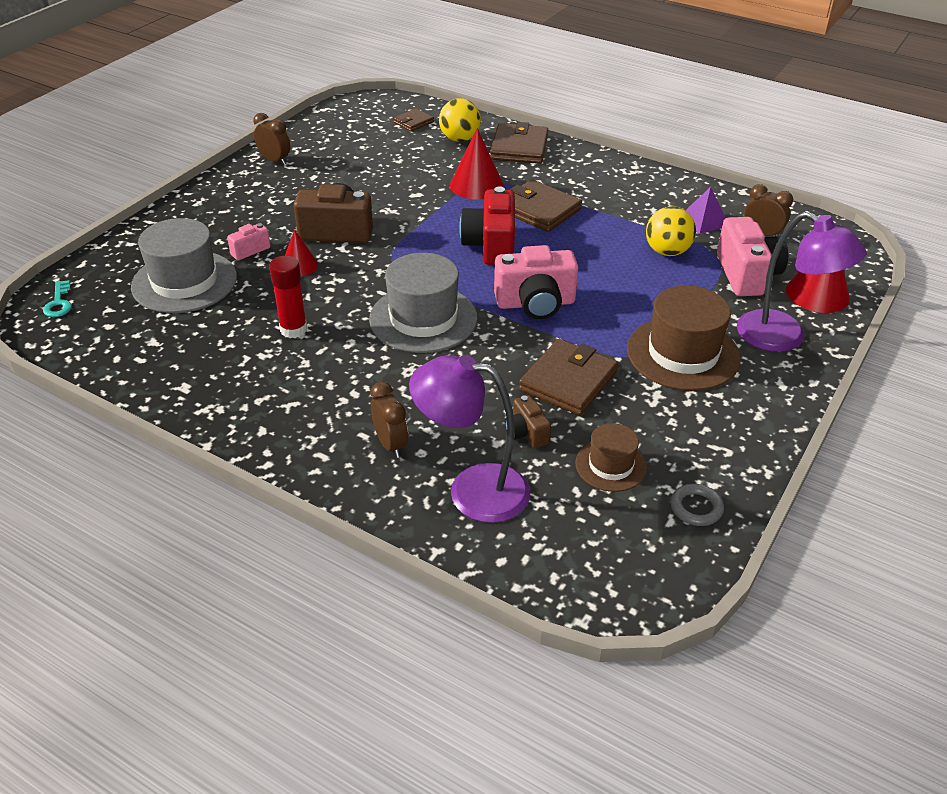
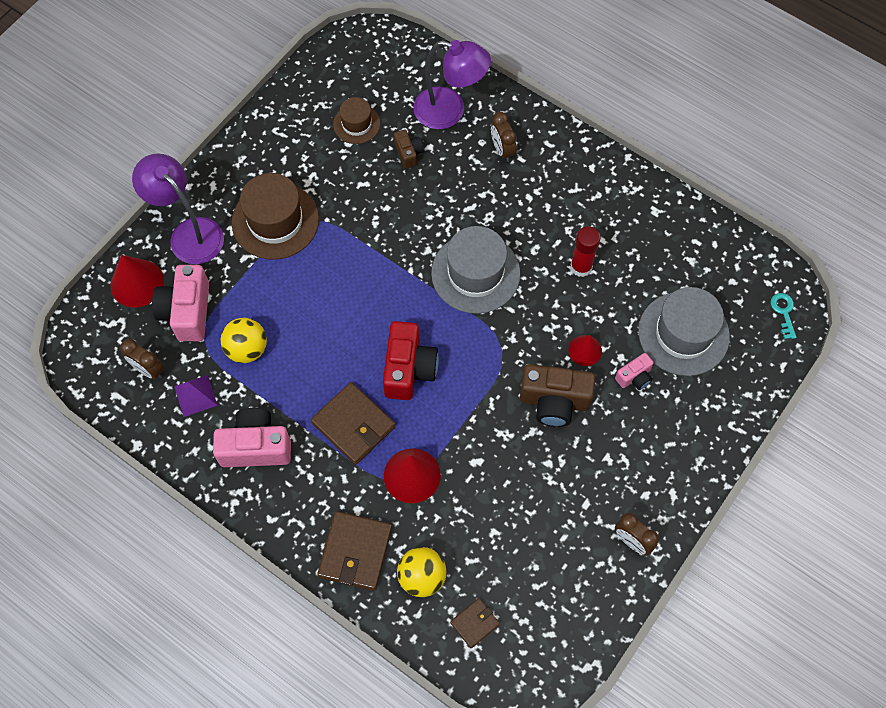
camera: 175 degrees left, 25 degrees up
pink camera [494,245,578,319] -> pink camera moved to [213,408,291,467]
brown wallet [519,339,618,416] -> none
grey ring [671,484,724,526] -> none

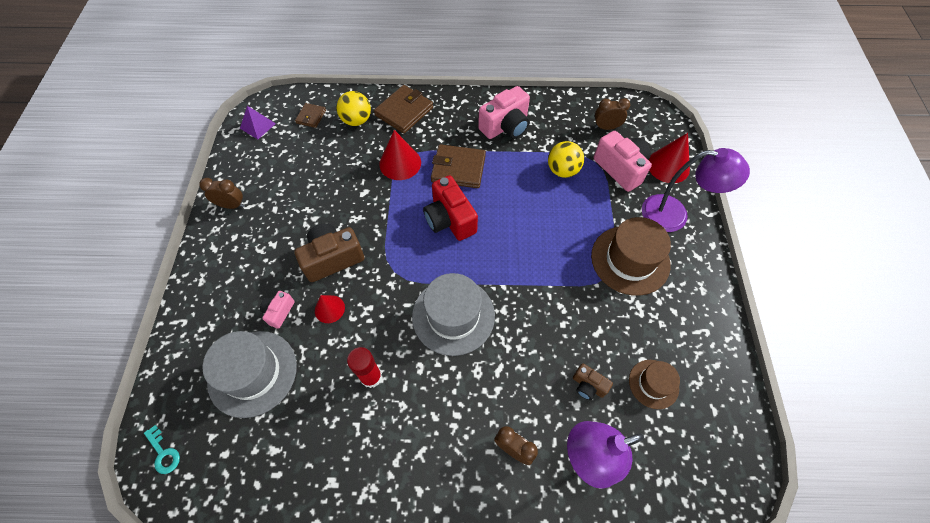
camera: 145 degrees right, 5 degrees down
purple pyramid [174,375,218,417] -> purple pyramid moved to [240,106,276,139]
brown wallet [317,511,392,591] -> brown wallet turned 60 degrees clockwise [374,85,433,134]

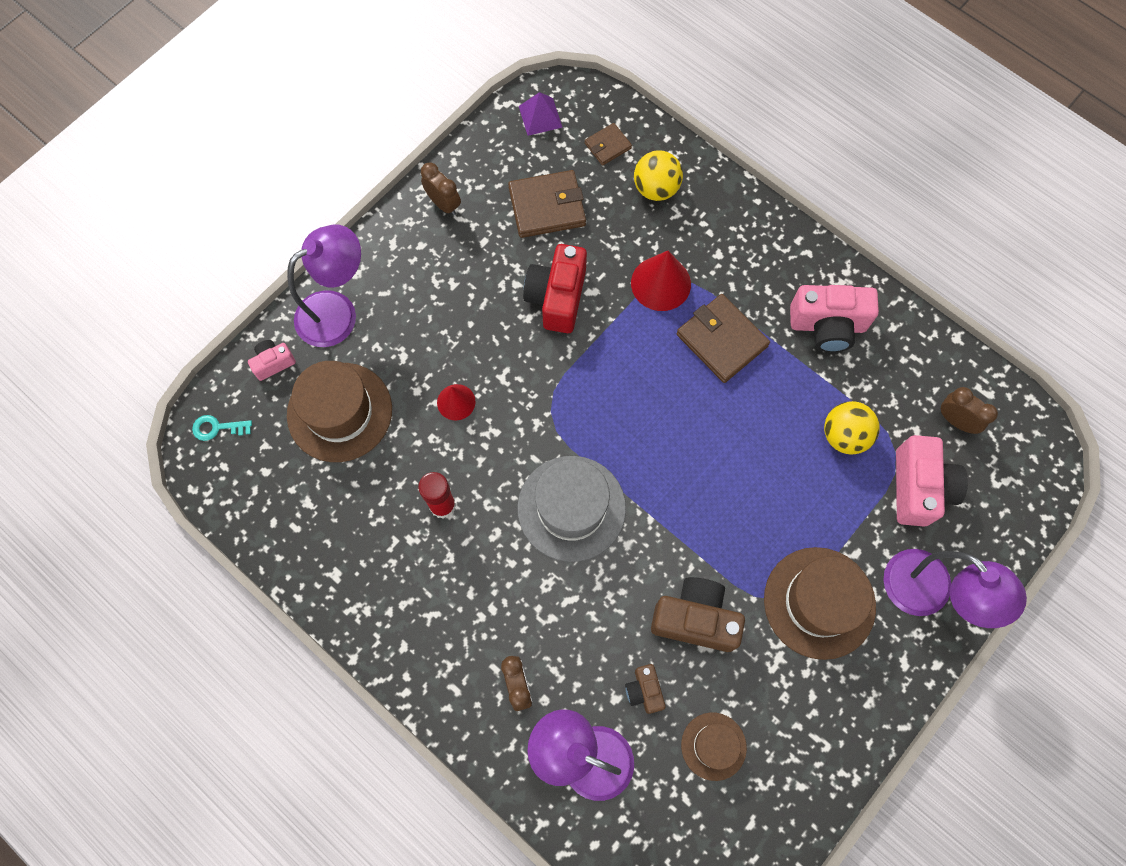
camera: 40 degrees right, 10 degrees up
turquoise key [144,425,180,474] -> turquoise key turned 90 degrees clockwise [192,415,252,441]
grey hat [202,331,297,418] -> brown hat [287,361,392,462]
pink camera [260,291,295,329] -> pink camera moved to [248,340,296,381]
brown camera [294,223,364,282] -> brown camera moved to [651,577,745,652]
brown wallet [374,85,433,134] -> brown wallet moved to [508,170,586,238]
red camera [423,175,478,241] -> red camera moved to [523,244,587,333]
red cone [649,133,690,183] -> none
none -> purple lamp [287,224,361,347]

